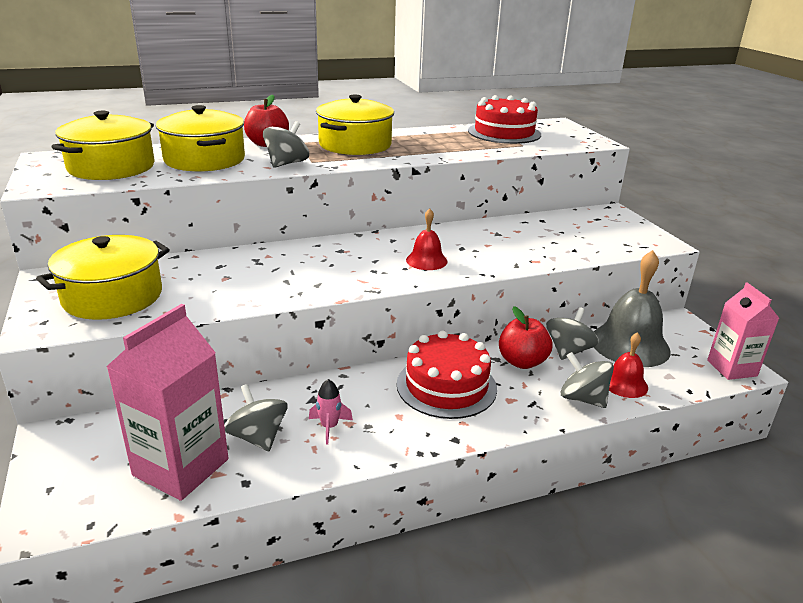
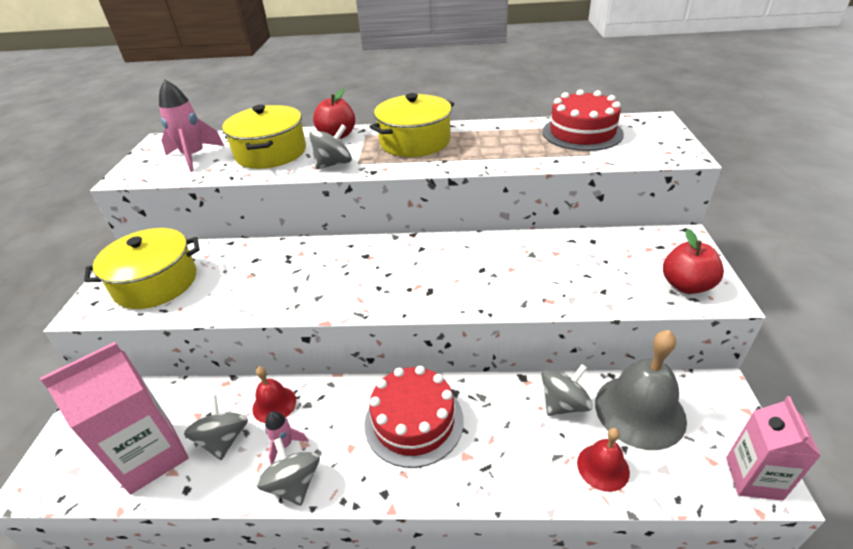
camera: 25 degrees right, 10 degrees up
yellow pot [52,111,155,180] -> pink rocket [159,80,224,172]
red bell [406,208,447,270] -> red bell moved to [252,366,296,423]
red apple [499,306,552,369] -> red apple moved to [663,229,724,294]
grey spinning top [561,352,614,408] -> grey spinning top moved to [256,437,320,506]

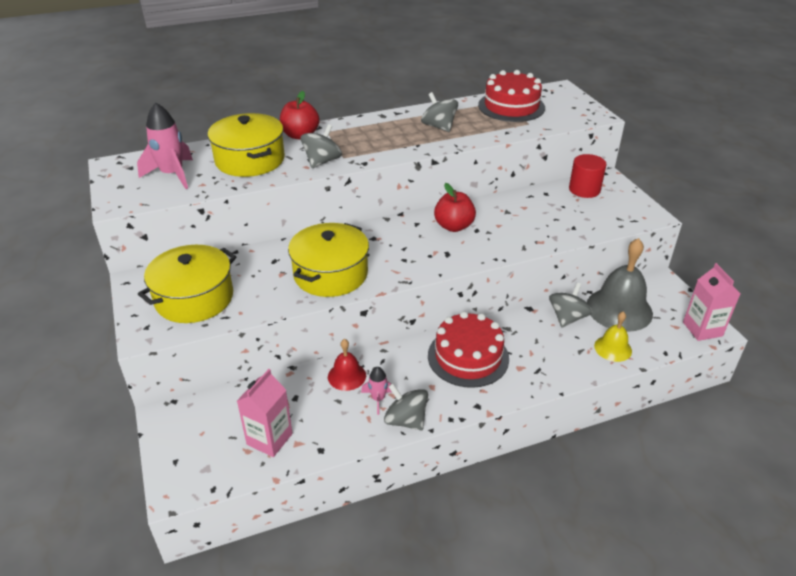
camera: 25 degrees left, 0 degrees up
pink carton [40,342,189,494] -> pink carton [237,369,293,457], size x0.65
grey spinning top [184,395,248,460] -> grey spinning top moved to [421,92,458,132]
yellow pot [370,93,454,157] -> yellow pot moved to [288,223,369,297]
red bell [577,428,630,492] -> yellow bell [594,311,632,362]
red apple [663,229,724,294] -> red apple moved to [434,183,476,232]
none -> red cylinder [569,154,606,198]

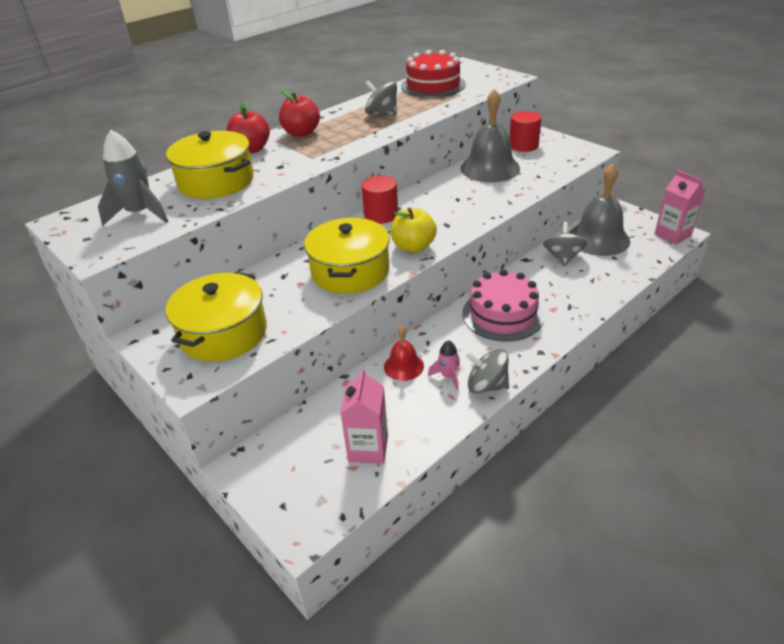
camera: 20 degrees left, 0 degrees up
pink rocket [137,102,193,189] -> grey rocket [98,130,168,226]
grey spinning top [301,124,342,168] -> none
red cake [428,311,509,388] -> pink cake [463,269,544,341]
red apple [434,183,476,232] -> red apple moved to [279,90,320,137]
yellow bell [594,311,632,362] -> none
none -> red cylinder [362,176,398,224]
none -> yellow apple [391,208,437,253]
none -> grey bell [461,88,520,182]

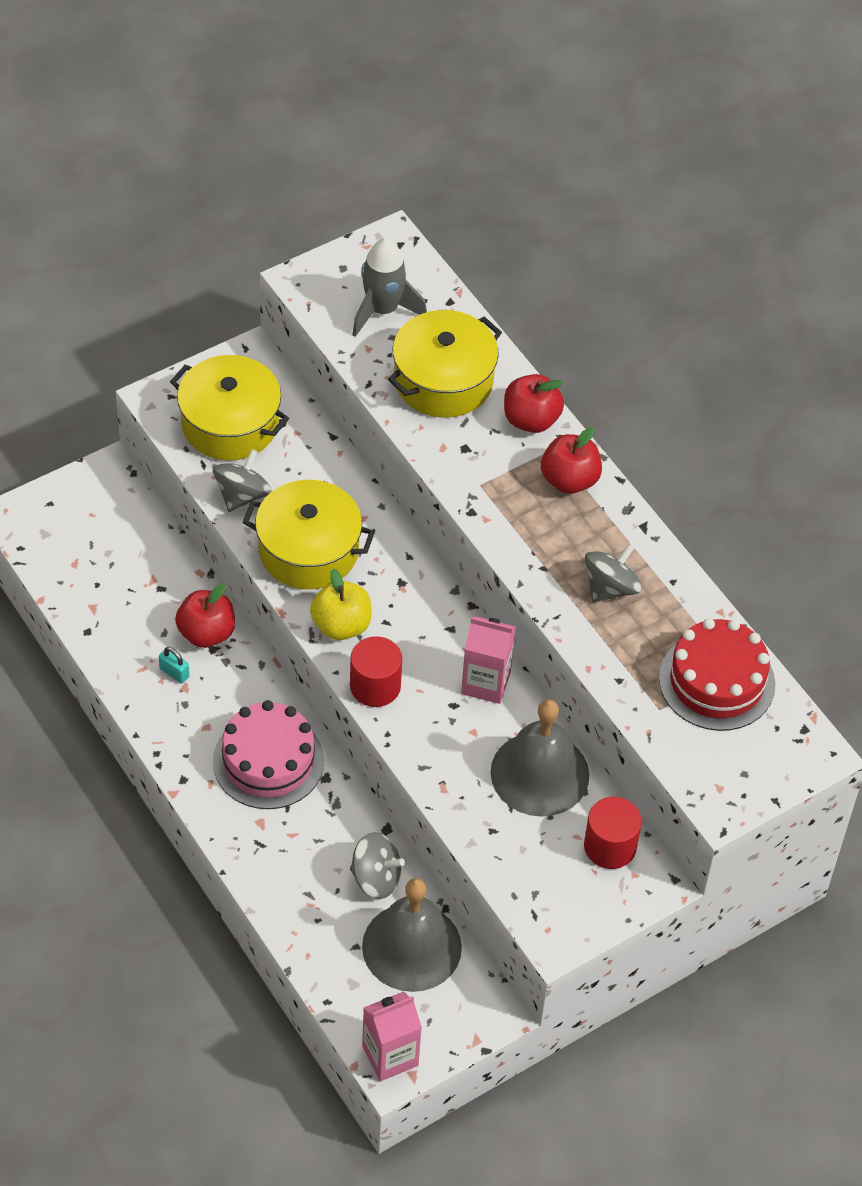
camera: 95 degrees right, 15 degrees up
pink carton [340,369,388,464] -> pink carton moved to [461,616,516,704]
red cylinder [362,176,398,224] -> red cylinder moved to [350,636,402,707]
red bell [384,325,424,381] -> red apple [175,584,235,648]
pink rocket [428,340,460,390] -> turquoise padlock [159,647,189,684]
grey spinning top [465,349,509,393] -> grey spinning top moved to [213,449,271,512]

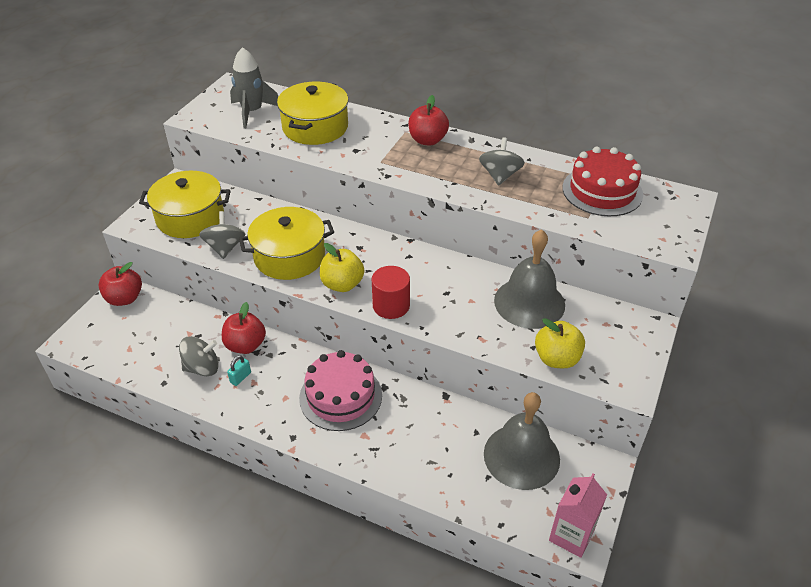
camera: 30 degrees left, 10 degrees down
turquoise padlock [159,647,189,684] -> turquoise padlock turned 60 degrees counterclockwise [227,355,251,386]
grey spinning top [350,832,405,899] -> grey spinning top moved to [179,336,219,376]
pink carton [461,616,516,704] -> none
red apple [504,374,564,433] -> red apple moved to [99,262,142,306]
red cylinder [584,797,642,869] -> none
none -> yellow apple [535,318,585,368]

